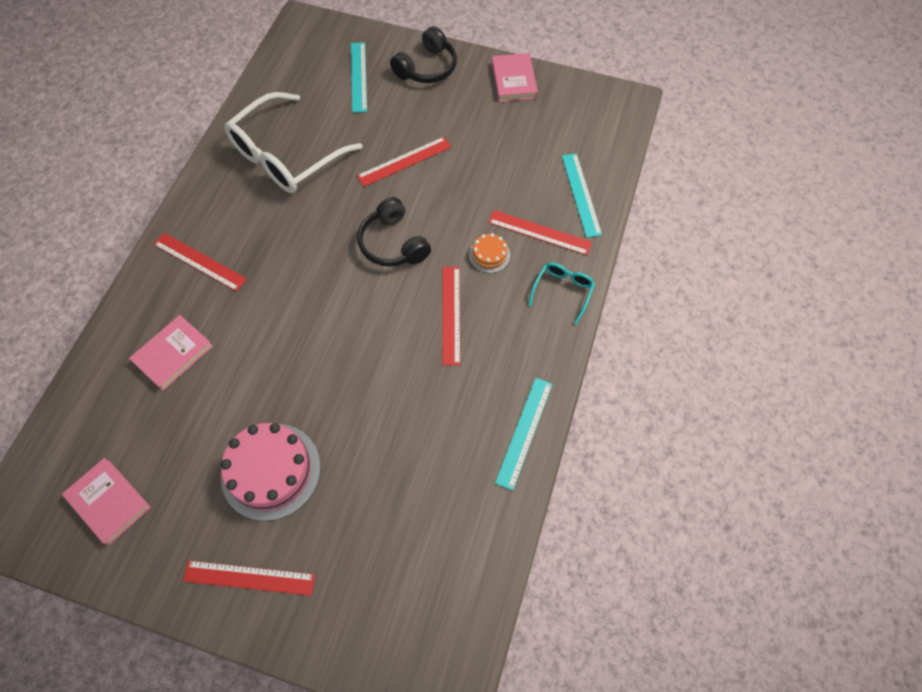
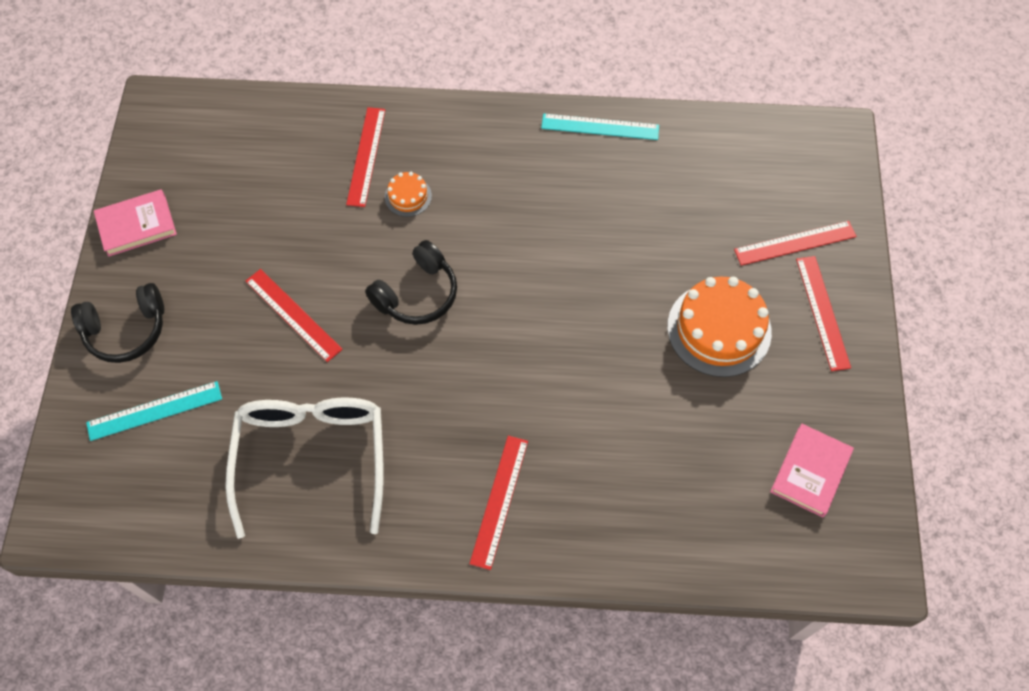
camera: 105 degrees left, 0 degrees up
pink book [129,315,213,391] -> none
pink cake [221,423,321,521] -> orange cake [667,277,772,377]
white glasses [224,92,363,193] -> white glasses turned 120 degrees counterclockwise [225,398,384,539]
black headphones [390,26,457,83] -> black headphones turned 135 degrees clockwise [71,283,164,363]
red ruler [442,267,460,365] -> red ruler moved to [734,221,857,266]
turquoise glasses [528,262,595,324] -> none
turquoise ruler [562,153,602,238] -> none

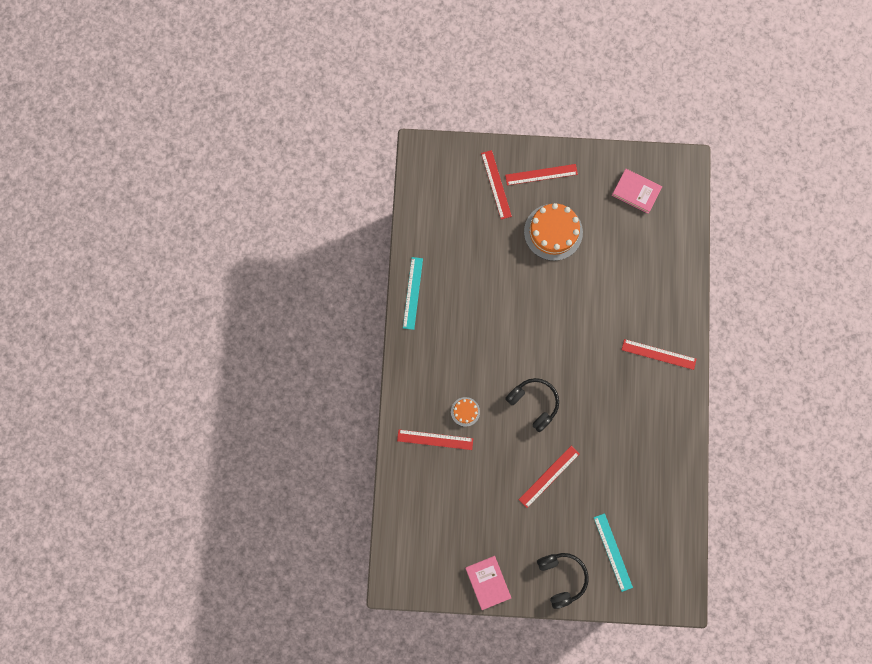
camera: 90 degrees left, 15 degrees up
white glasses [225,398,384,539] -> none

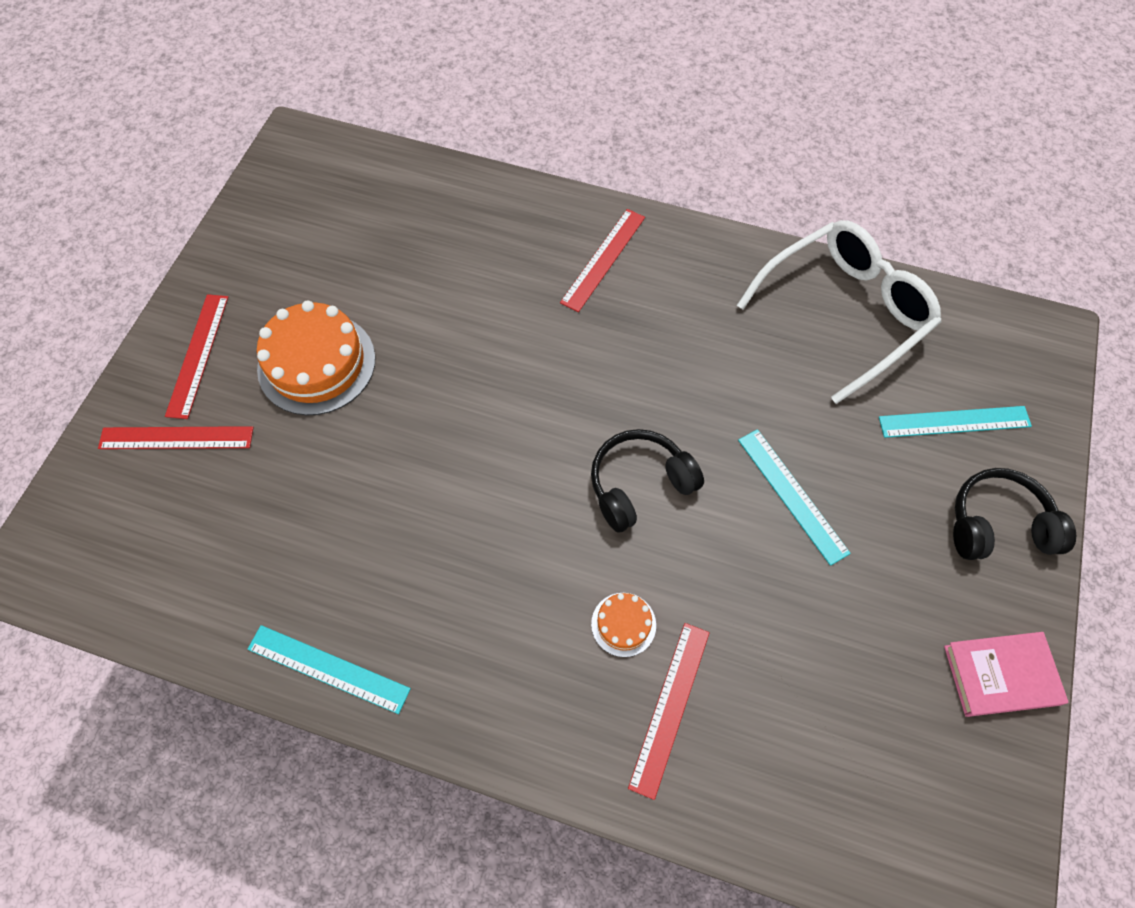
camera: 75 degrees left, 15 degrees down
red ruler [519,446,579,508] -> turquoise ruler [738,429,851,566]
pink book [612,169,662,214] -> none
none -> white glasses [737,220,941,404]

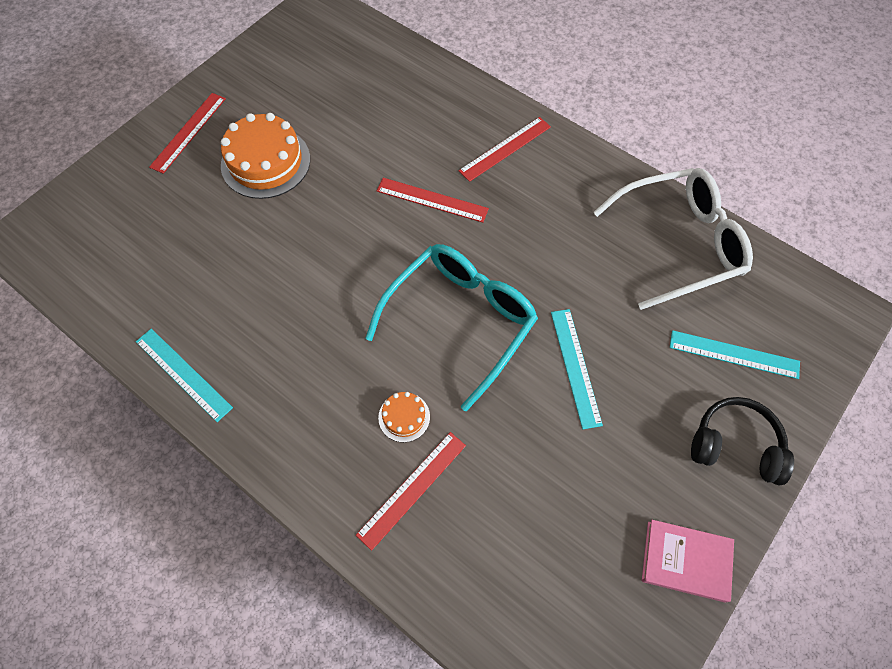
camera: 20 degrees right, 0 degrees up
red ruler [98,426,254,449] -> red ruler moved to [377,178,489,223]
black headphones [591,429,704,533] -> turquoise glasses [365,244,538,412]

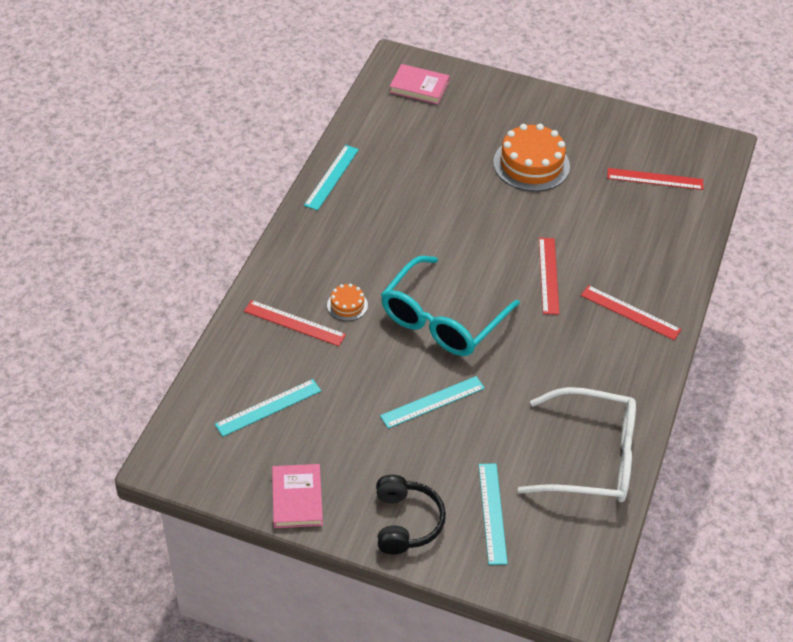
camera: 70 degrees right, 15 degrees down
red ruler [149,93,226,174] -> red ruler moved to [607,168,703,190]
turquoise glasses [365,244,538,412] -> turquoise glasses turned 105 degrees clockwise [381,256,520,356]
white glasses [593,168,753,310] -> white glasses turned 45 degrees counterclockwise [518,387,636,502]
none -> turquoise ruler [215,379,321,437]
none -> pink book [390,64,449,104]

